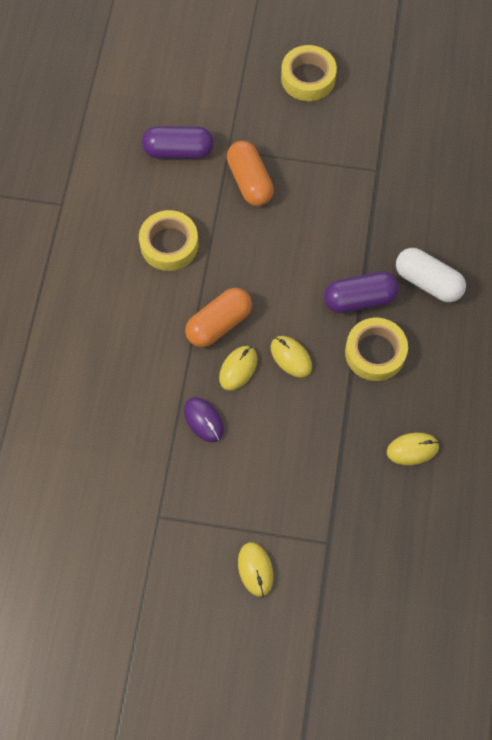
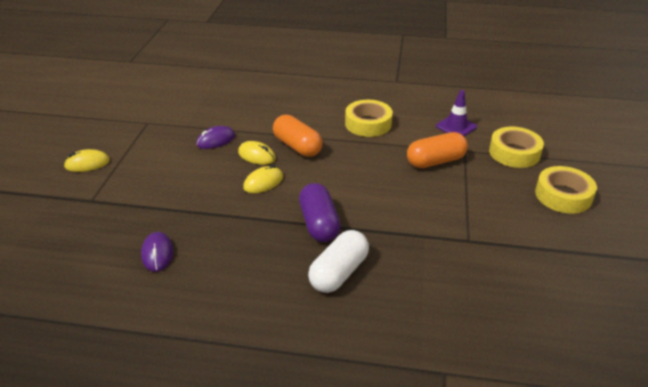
camera: 90 degrees right, 30 degrees down
purple capsule [142,126,214,159] -> purple traffic cone [436,90,477,136]
yellow tape [345,318,408,381] -> yellow tape moved to [489,127,544,168]
yellow mouse [387,433,439,465] -> purple mouse [141,232,174,272]

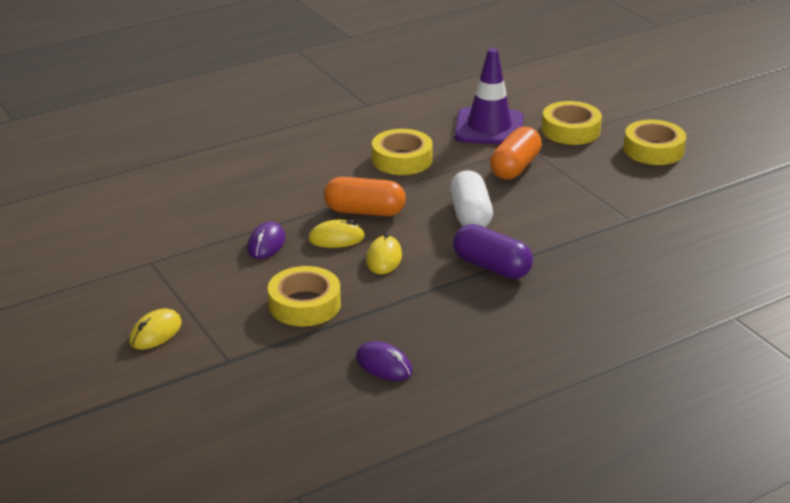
camera: 40 degrees left, 5 degrees down
white capsule [308,230,369,293] -> white capsule moved to [450,170,493,227]
purple traffic cone [436,90,477,136] -> purple traffic cone [455,48,524,144], size x1.69
none -> yellow tape [268,266,341,326]

